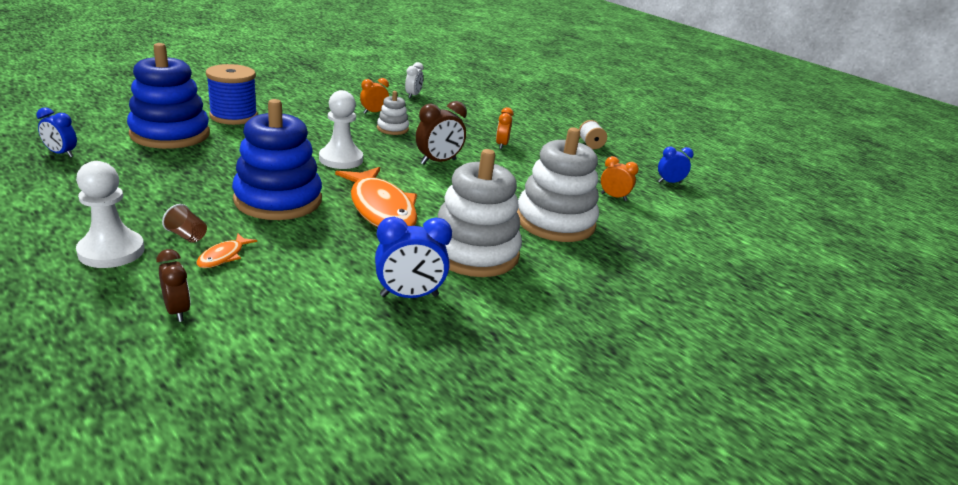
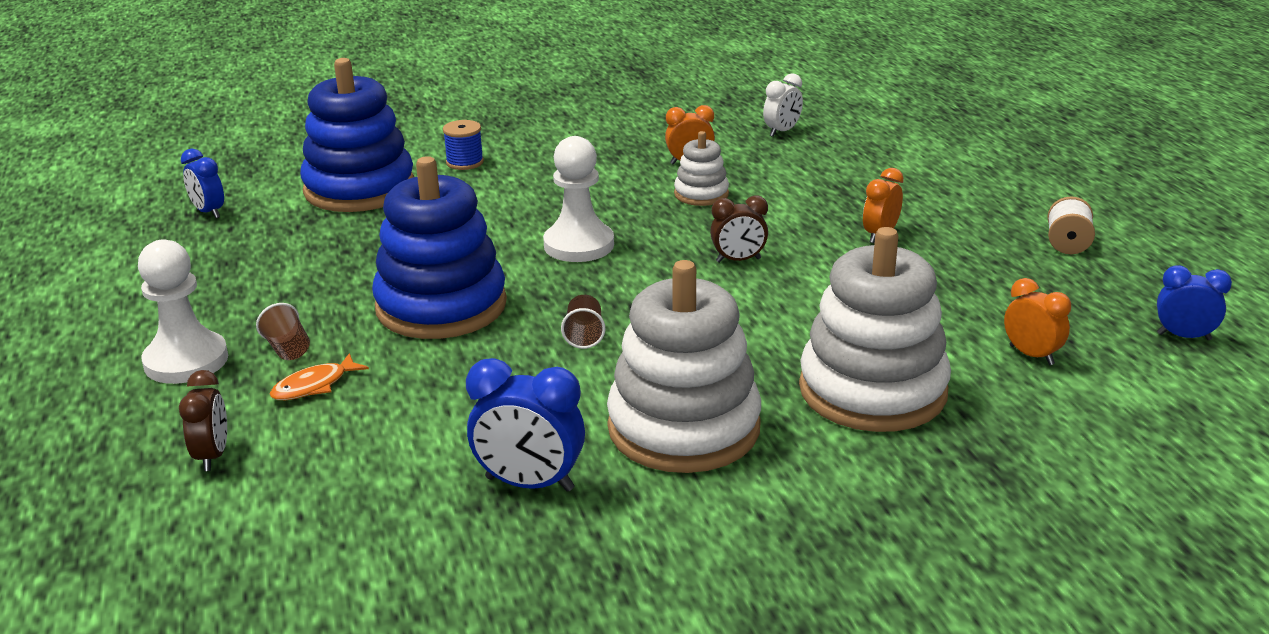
camera: 30 degrees right, 0 degrees up
blue spool [206,64,258,125] -> blue spool [443,120,484,170], size x0.53
orange fish [335,167,417,227] -> brown cup [561,295,605,349]
brown clock [416,101,467,165] -> brown clock [710,195,768,263], size x0.65

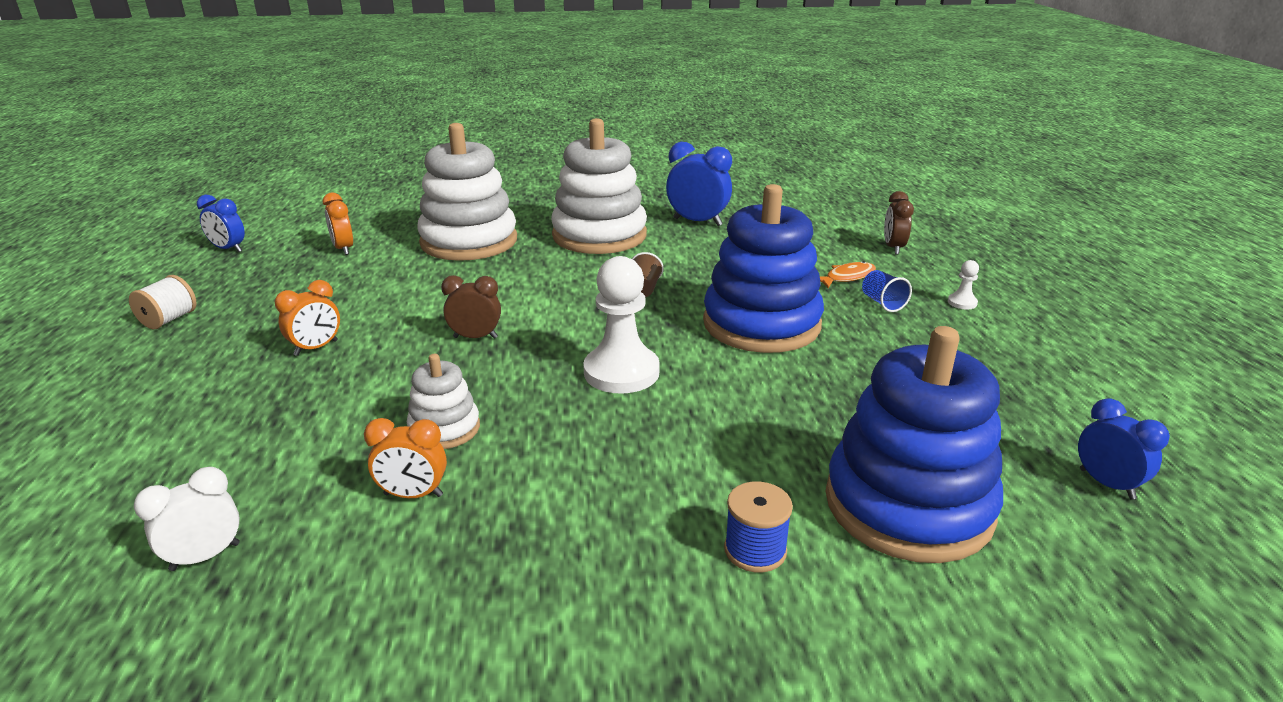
camera: 170 degrees left, 0 degrees up
white pawn [138,239,228,384] -> white pawn [948,260,979,309], size x0.43
brown cup [256,303,310,360] -> blue cup [862,270,912,312]

